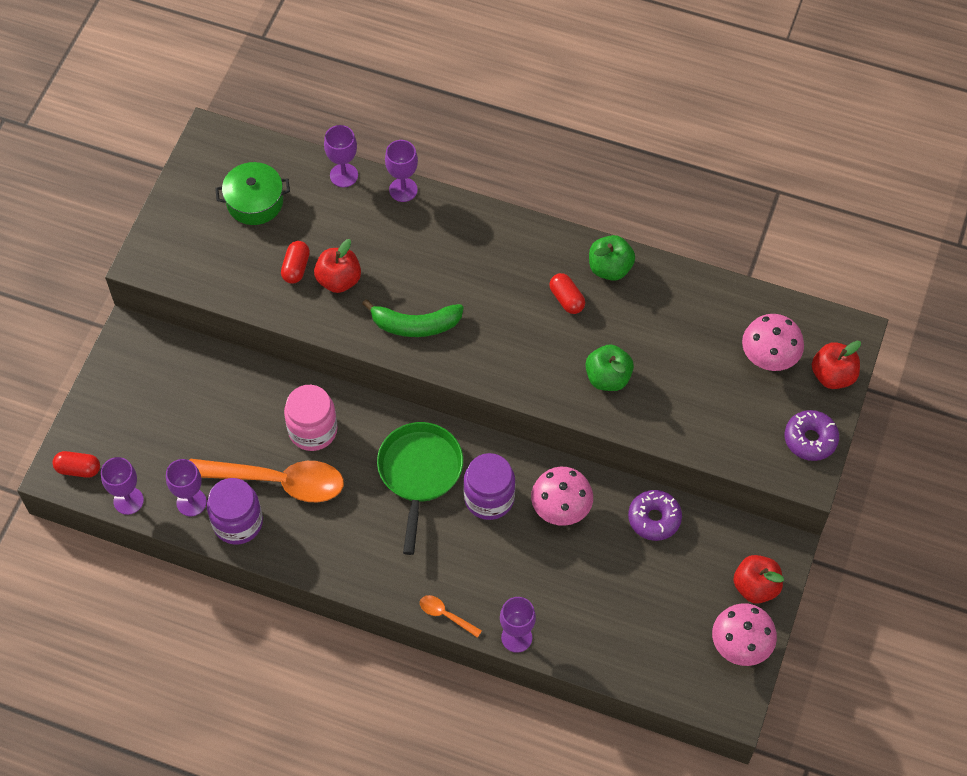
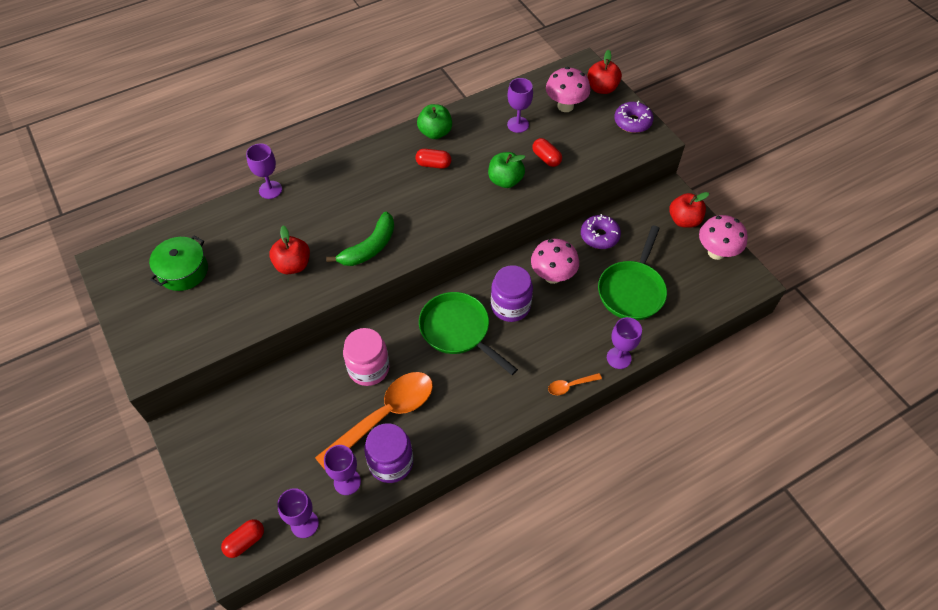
camera: 50 degrees left, 5 degrees down
red capsule [281,241,310,284] -> red capsule moved to [532,138,562,167]
purple goblet [324,125,358,187] -> purple goblet moved to [507,78,533,133]
none -> green pan [598,225,667,320]

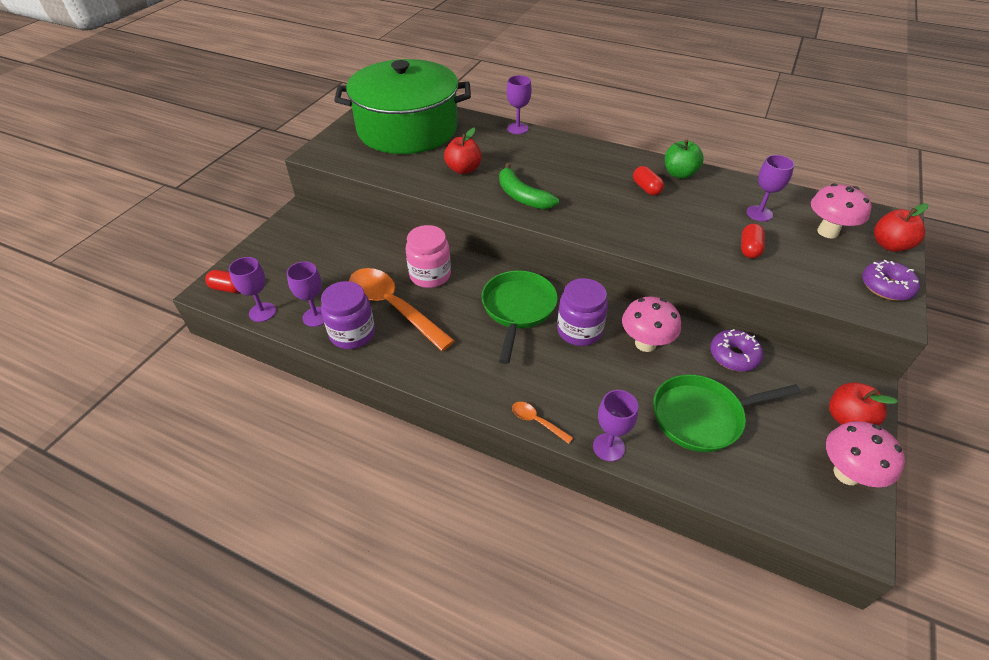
camera: 55 degrees right, 10 degrees down
green pot [149,236,208,291] -> green pot [334,59,471,154], size x2.37
orange spoon [315,372,433,470] -> orange spoon turned 150 degrees counterclockwise [349,268,455,351]
green banana [326,212,394,266] -> green banana turned 45 degrees clockwise [499,163,559,209]
green apple [488,152,525,188] -> none

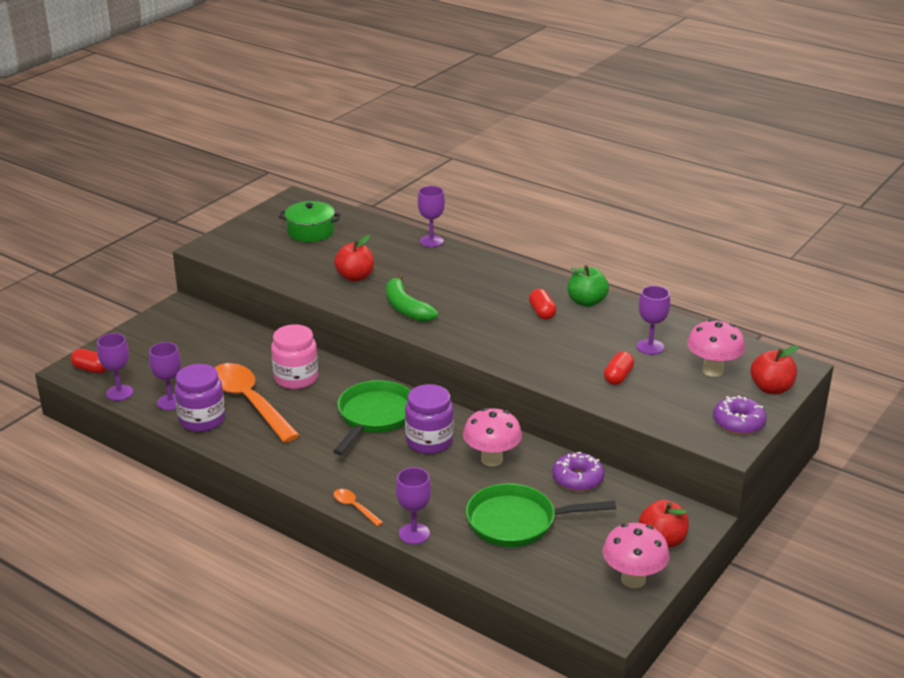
camera: 10 degrees right, 15 degrees down
green pot [334,59,471,154] -> green pot [279,201,341,242], size x0.42

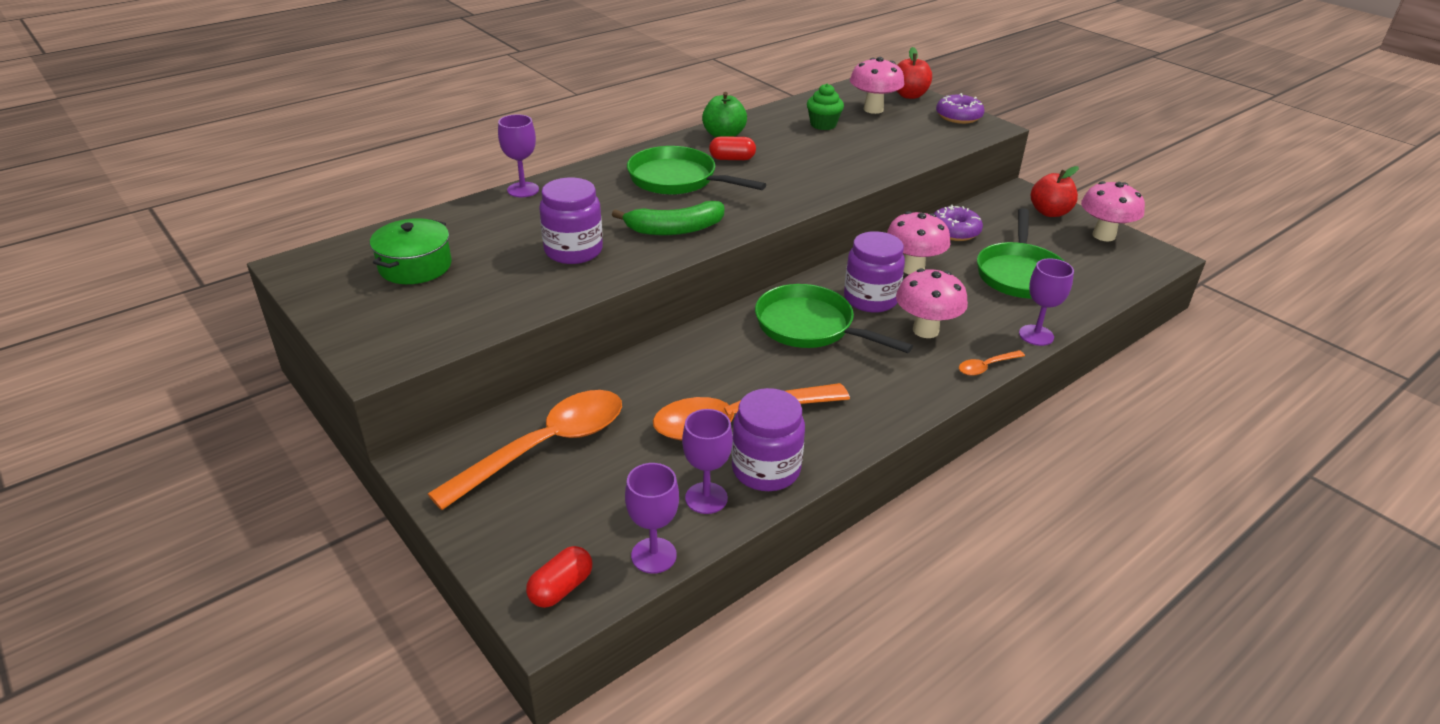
camera: 75 degrees left, 5 degrees up
pink jar [271,324,318,389] -> none
red apple [334,235,374,282] -> purple jar [539,178,603,264]
red capsule [604,351,634,385] -> none
purple goblet [637,286,670,355] -> green cupcake [807,83,844,130]
none -> orange spoon [428,390,622,510]
none -> green pan [627,146,766,195]
none -> pink mushroom [896,268,968,338]

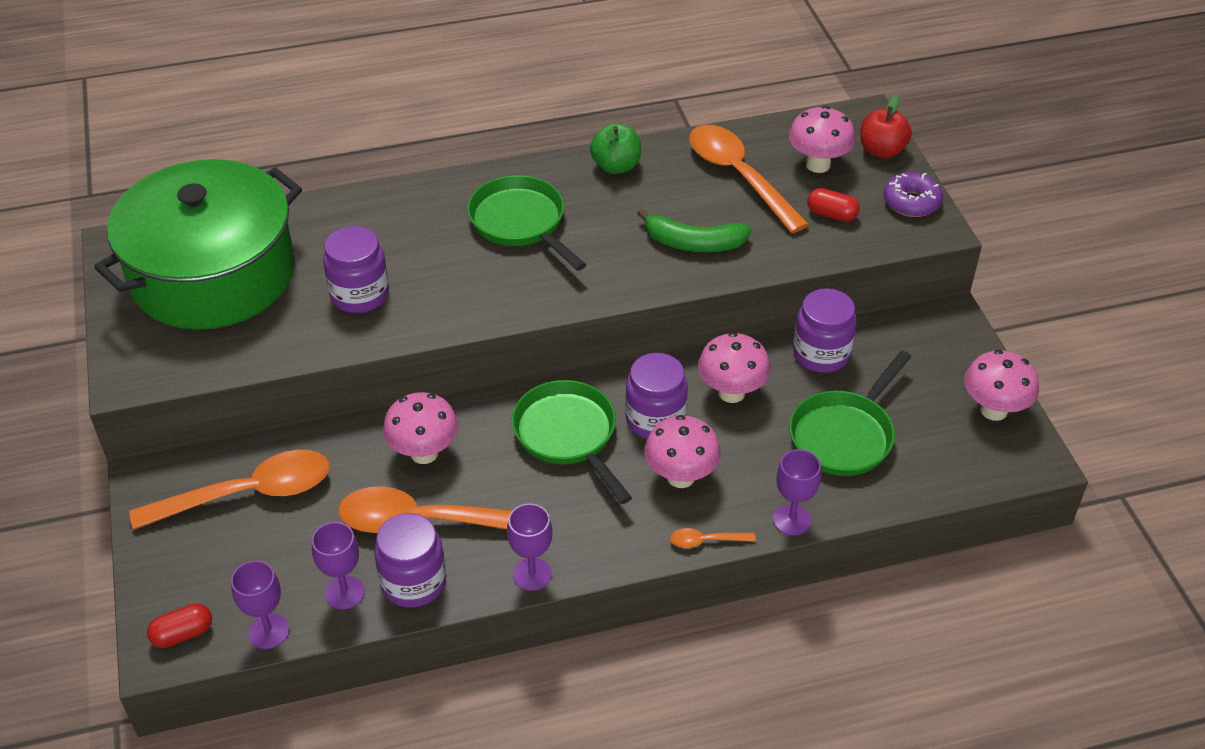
camera: 25 degrees right, 10 degrees up
green pot [370,218,452,284] -> green pot [94,159,302,330], size x2.37
purple goblet [498,114,539,197] -> purple goblet moved to [507,503,552,591]
green banana [612,201,724,235] -> green banana moved to [637,208,751,252]
red capsule [709,136,756,160] -> red capsule moved to [807,188,860,222]
green cupcake [807,83,844,130] -> orange spoon [689,125,809,233]
purple donut [934,205,983,241] -> purple jar [793,288,857,373]
red apple [1031,166,1079,217] -> none
none -> pink mushroom [383,392,459,464]

